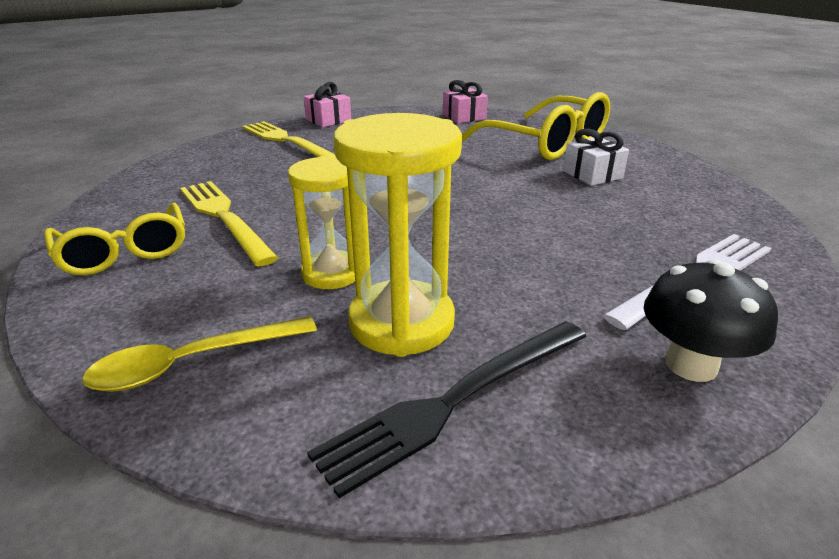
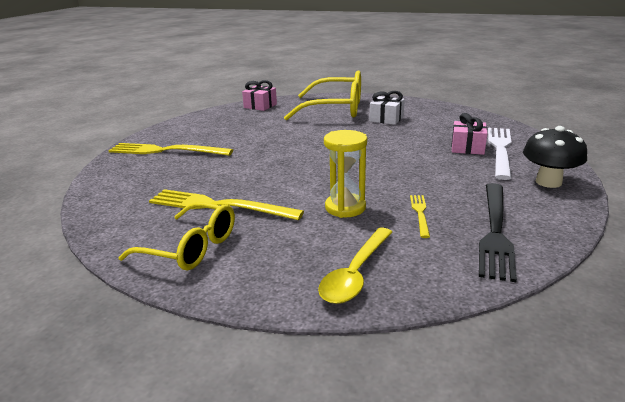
camera: 35 degrees left, 5 degrees down
pink gift [303,82,351,127] -> pink gift moved to [451,113,487,155]
yellow hourglass [333,113,462,357] -> yellow fork [410,195,430,238]

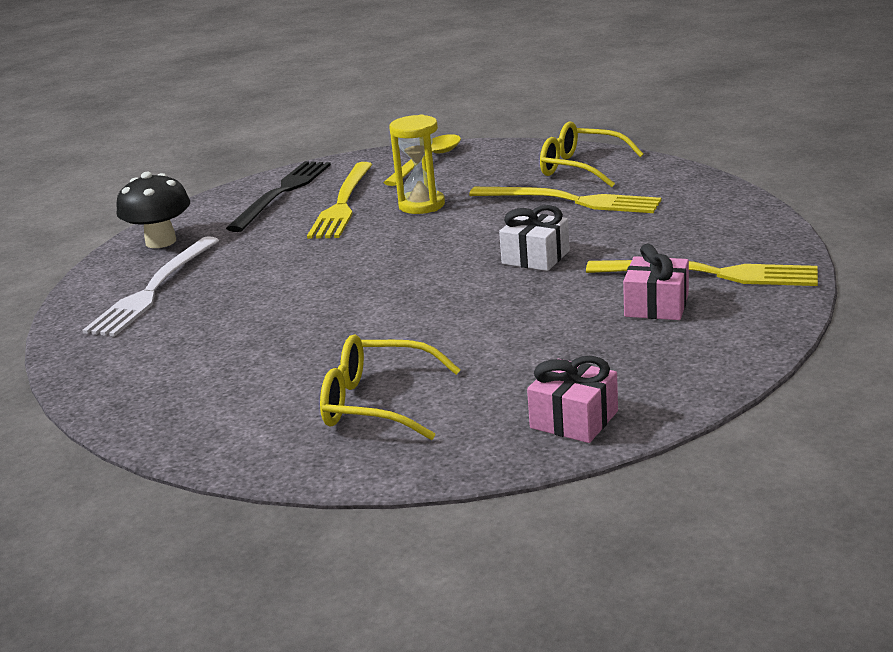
camera: 175 degrees left, 0 degrees up
yellow glasses [284,70,361,120] -> yellow glasses [320,334,461,440], size x0.65
white gift [369,91,405,125] -> white gift moved to [499,205,570,271]
yellow fork [410,195,430,238] -> yellow fork [307,162,373,239], size x2.01
pink gift [451,113,487,155] -> pink gift moved to [623,244,689,320]

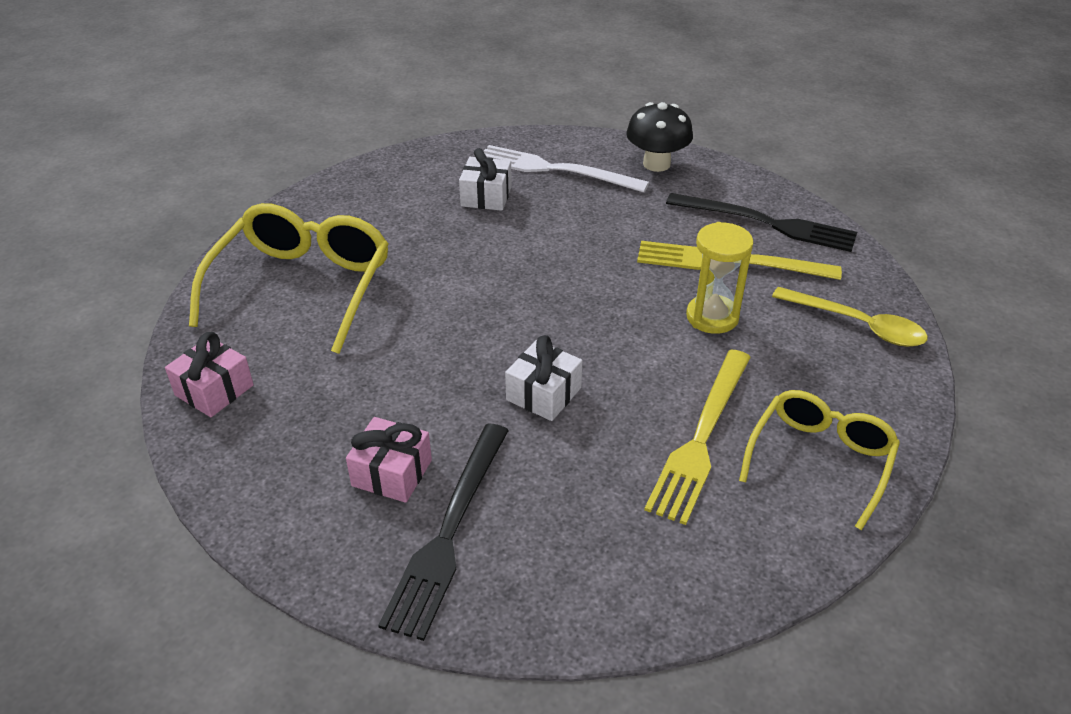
camera: 90 degrees right, 15 degrees up
yellow glasses [320,334,461,440] -> yellow glasses [189,203,389,354], size x1.54
yellow fork [586,260,818,286] -> black fork [378,424,509,641]
none -> white gift [459,148,512,211]

